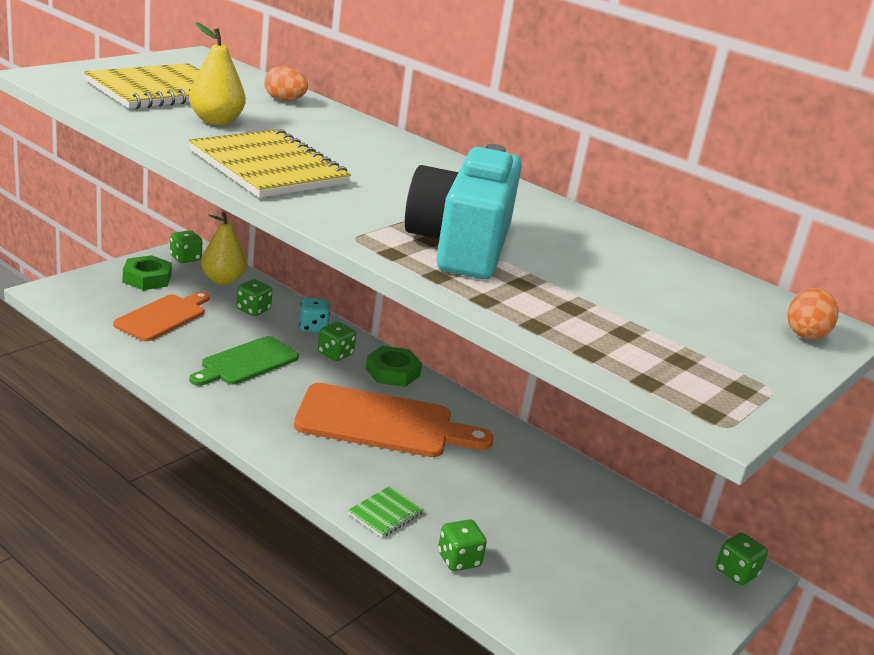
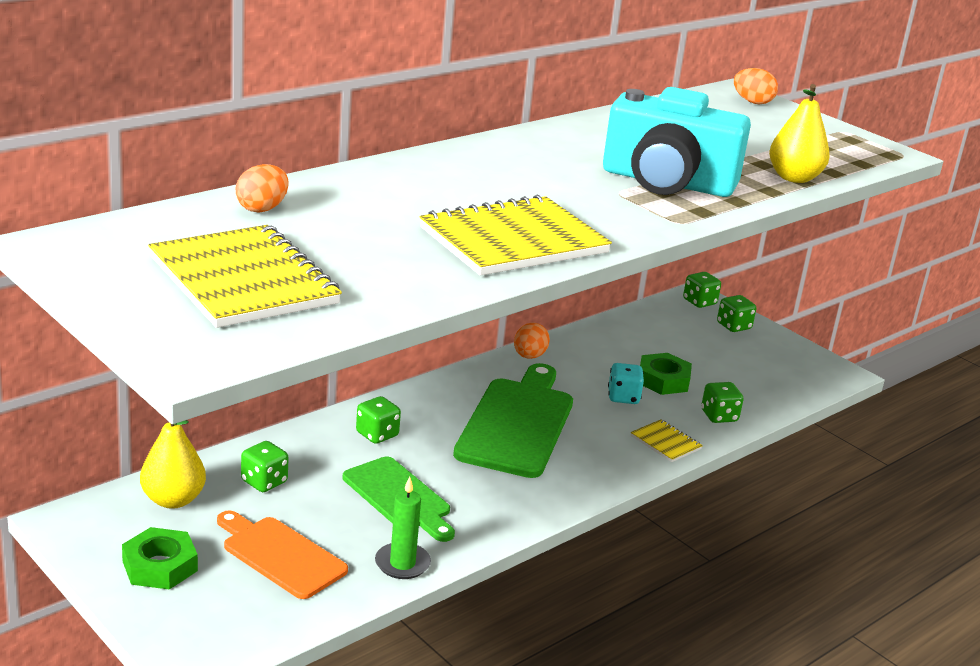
camera: 80 degrees left, 0 degrees up
green dice [170,230,202,263] -> green dice moved to [717,295,756,332]
yellow pear [189,22,246,125] -> yellow pear moved to [769,84,830,183]
orange cutting board [294,383,494,457] -> green cutting board [453,363,573,478]
turquoise dice [299,298,330,333] -> turquoise dice moved to [608,363,644,404]
green notebook [348,486,424,538] -> yellow notebook [631,420,703,462]
green nut [366,346,422,387] -> green nut moved to [640,353,692,395]
none -> green candle [375,477,431,579]
none -> orange egg [514,323,550,359]

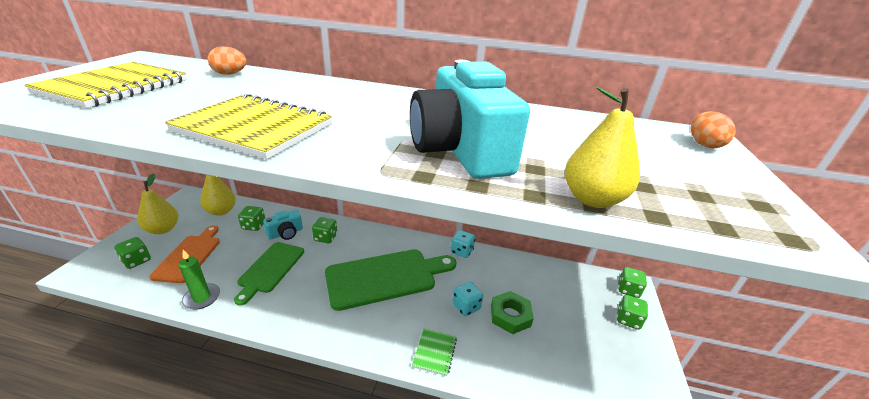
camera: 55 degrees right, 5 degrees up
green nut [122,527,198,590] -> yellow pear [138,173,178,234]
orange egg [514,323,550,359] -> turquoise dice [451,230,475,258]
yellow notebook [631,420,703,462] -> green notebook [412,328,457,376]
green dice [701,382,744,423] -> green dice moved to [114,237,151,269]
none -> turquoise camera [263,210,303,240]

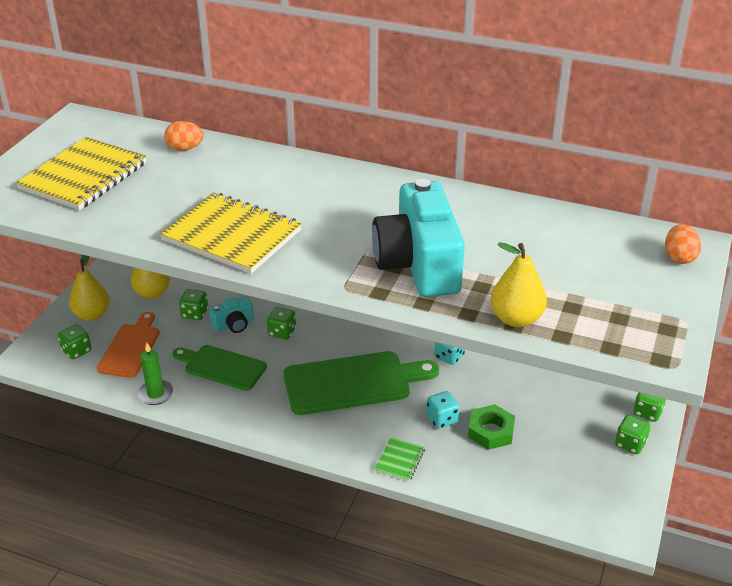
camera: 10 degrees right, 5 degrees up
green cutting board [234,242,304,306] -> green cutting board turned 90 degrees clockwise [173,345,267,391]

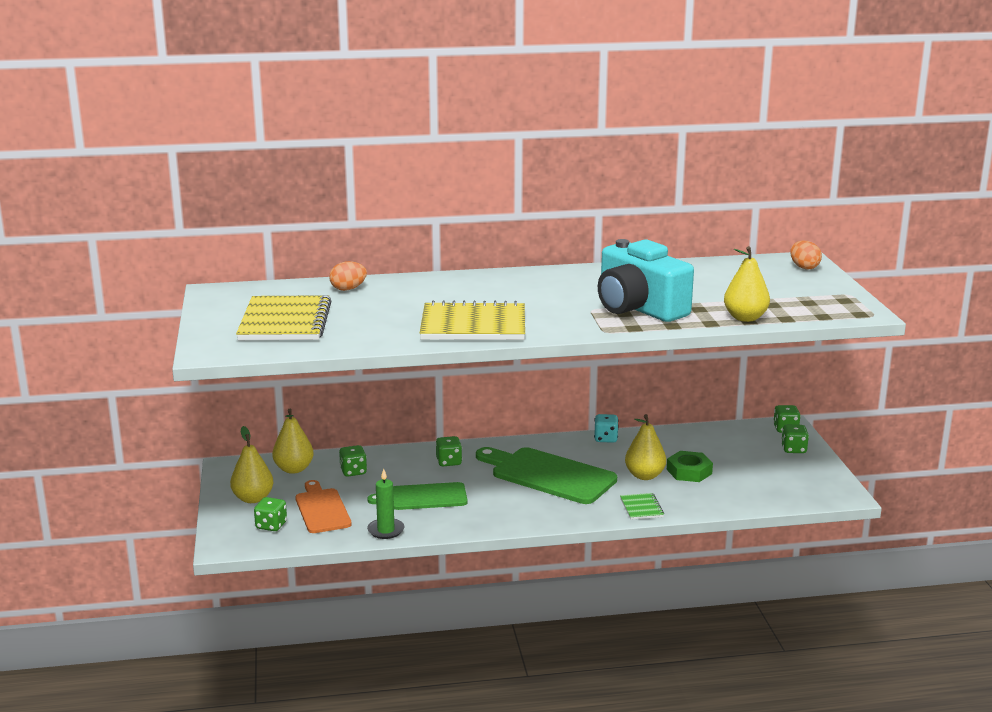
camera: 30 degrees left, 15 degrees down
turquoise camera [209,296,254,333] -> none
green cutting board [283,351,439,415] -> green cutting board turned 105 degrees counterclockwise [476,447,617,504]
turquoise dice [426,391,459,429] -> yellow pear [625,414,666,480]

